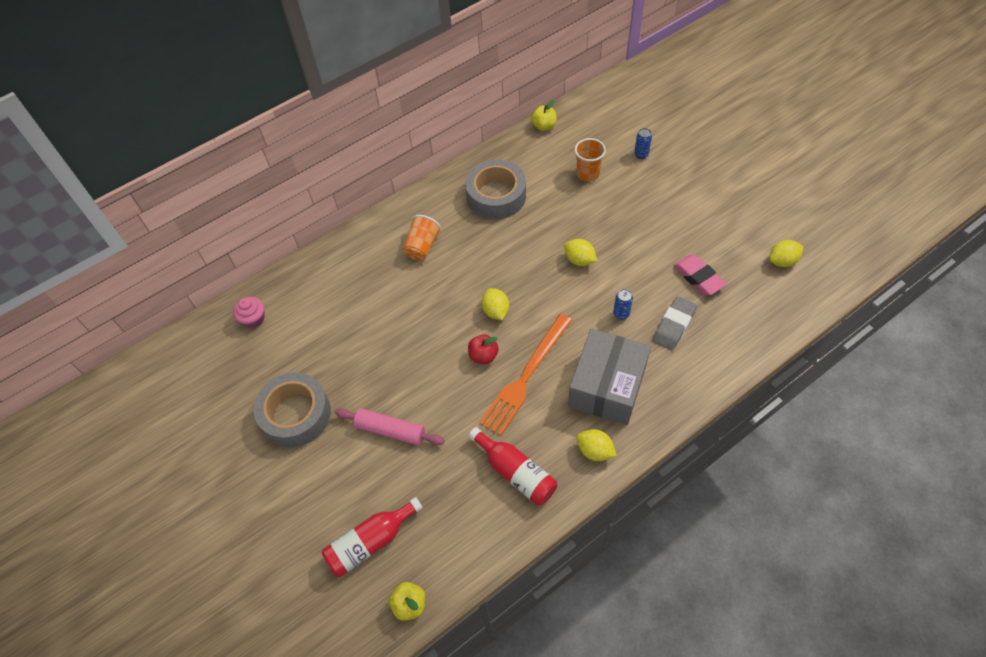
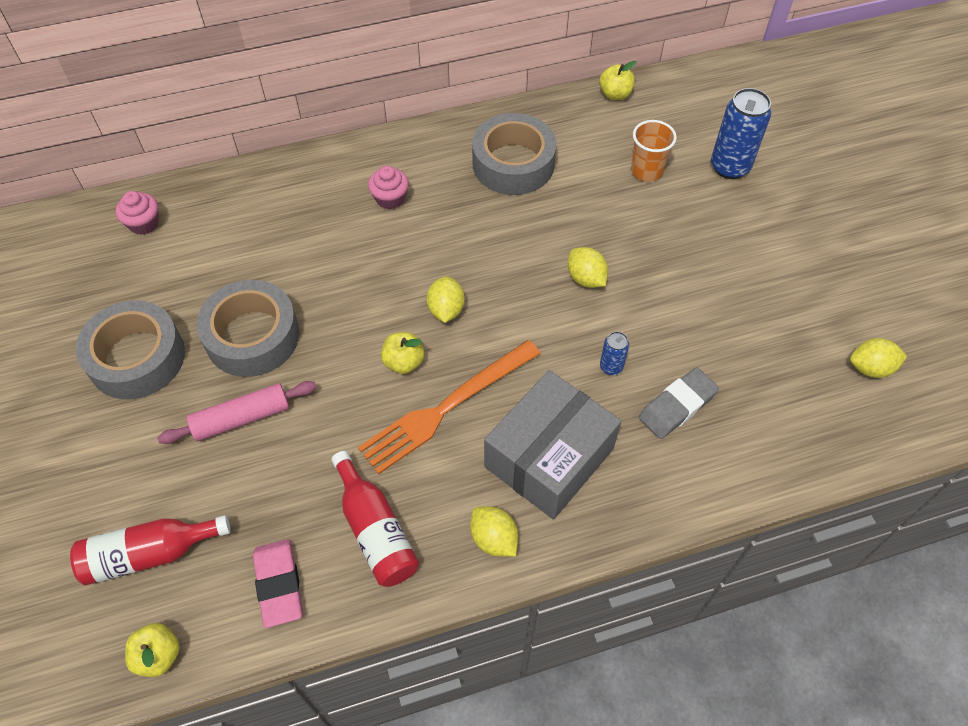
camera: 15 degrees right, 0 degrees up
pink rolling pin [335,408,445,445] -> pink rolling pin turned 60 degrees counterclockwise [157,381,317,444]
orange cup [403,215,441,260] -> pink cupcake [368,166,409,209]
red apple [468,334,499,364] -> yellow apple [381,332,424,374]
blue can [634,128,652,159] -> blue can [711,88,771,179], size x1.99
pink eraser [673,255,726,295] -> pink eraser moved to [253,539,303,628]
none -> grey tape [196,280,299,377]

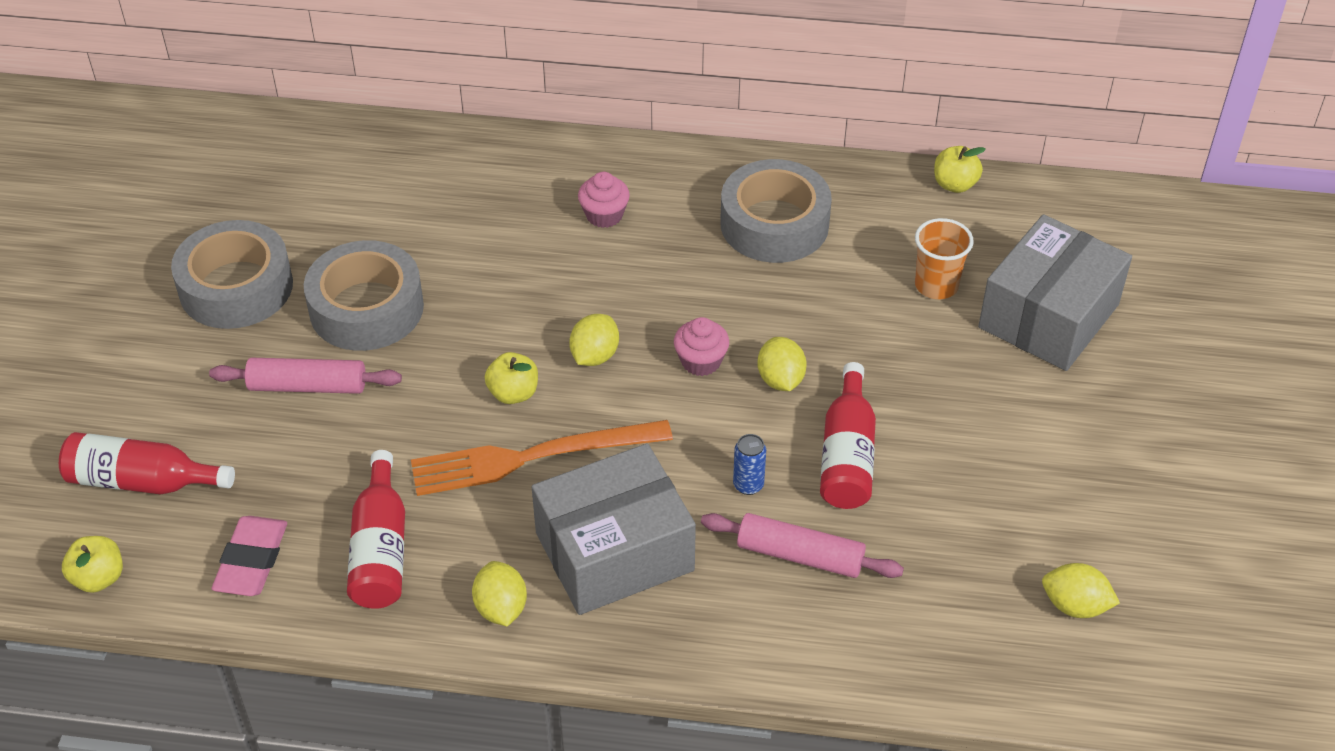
camera: 25 degrees right, 10 degrees down
pink cupcake [116,191,159,235] -> pink cupcake moved to [674,317,729,376]
grey eraser [639,367,719,439] -> pink rolling pin [701,513,904,578]
blue can [711,88,771,179] -> grey box [978,214,1132,371]
none -> red bottle [820,362,876,509]

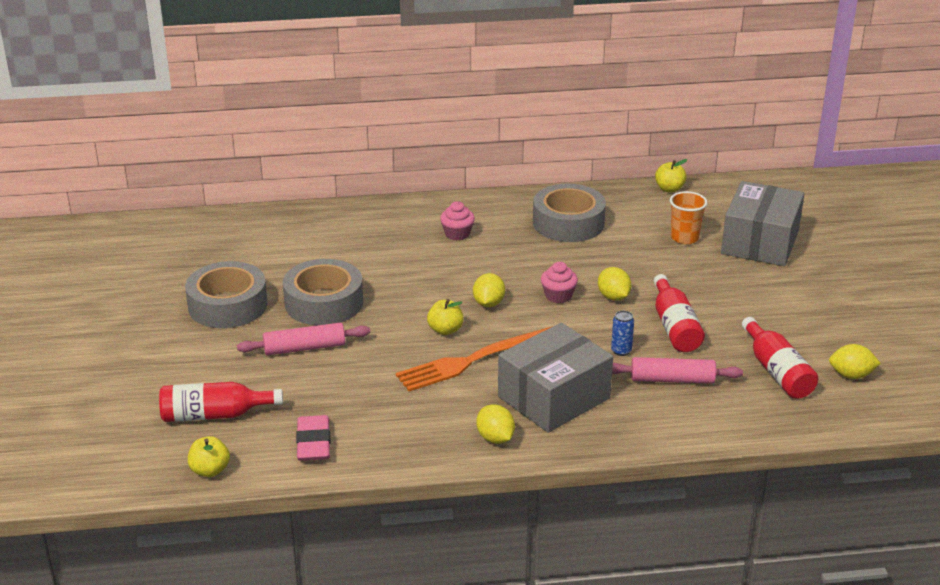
camera: 15 degrees left, 15 degrees down
red bottle [347,450,405,609] -> red bottle moved to [742,317,818,399]

